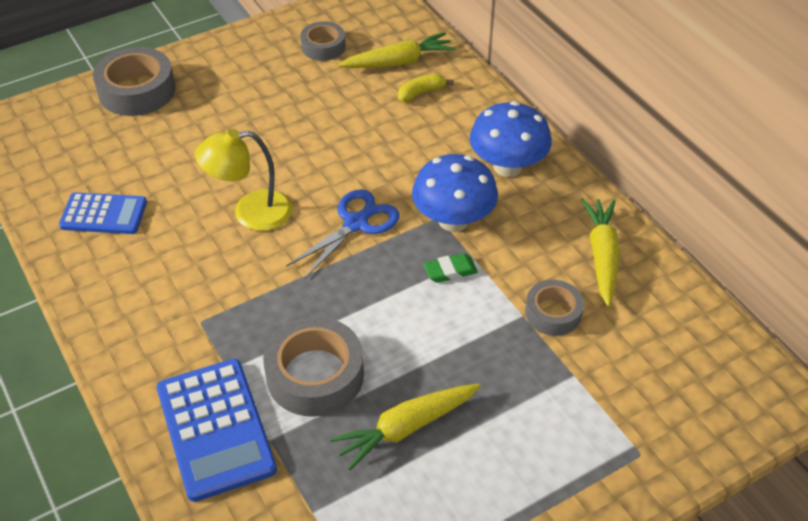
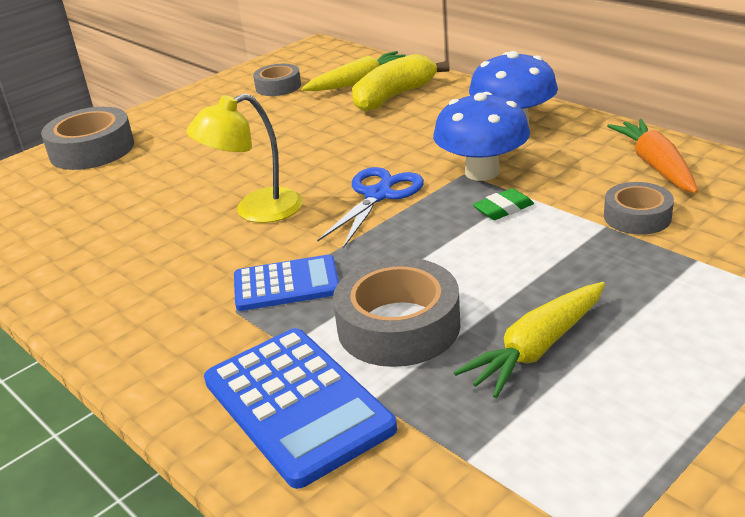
camera: 10 degrees left, 15 degrees down
blue calculator [59,192,147,234] -> blue calculator moved to [234,255,339,311]
yellow banana [398,74,453,102] -> yellow banana [352,54,449,112], size x1.88
yellow carrot [581,198,620,307] -> orange carrot [607,119,698,193]

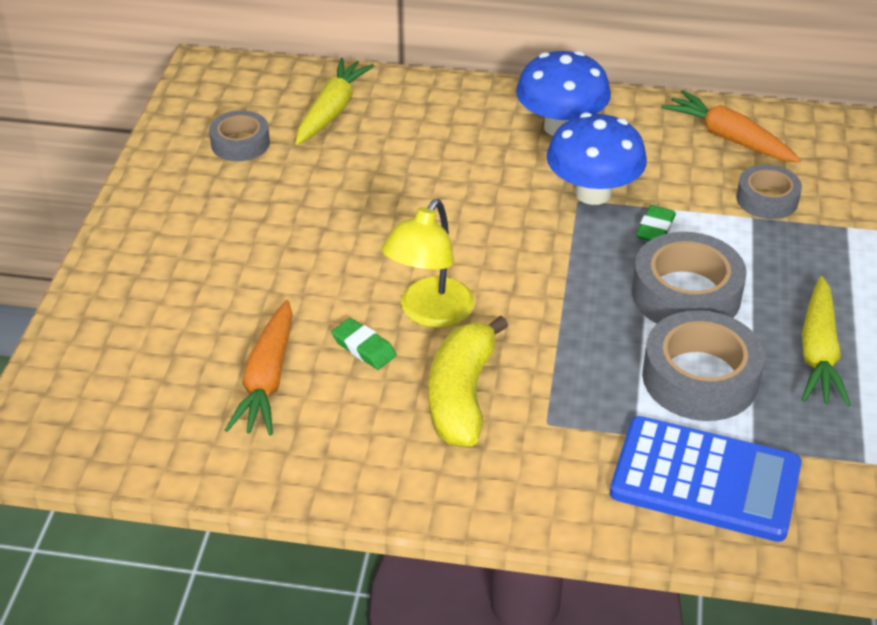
camera: 40 degrees left, 10 degrees up
grey tape [41,107,134,170] -> grey tape moved to [632,232,747,324]
blue calculator [234,255,339,311] -> none
blue scissors [317,167,424,248] -> none
yellow banana [352,54,449,112] -> yellow banana moved to [429,315,508,447]
none -> orange carrot [225,300,292,435]
none -> green eraser [332,318,396,370]

